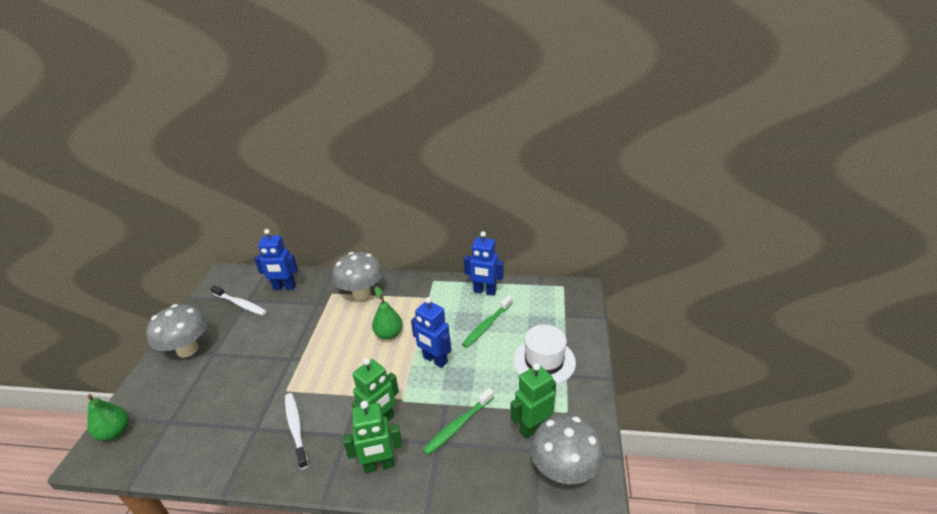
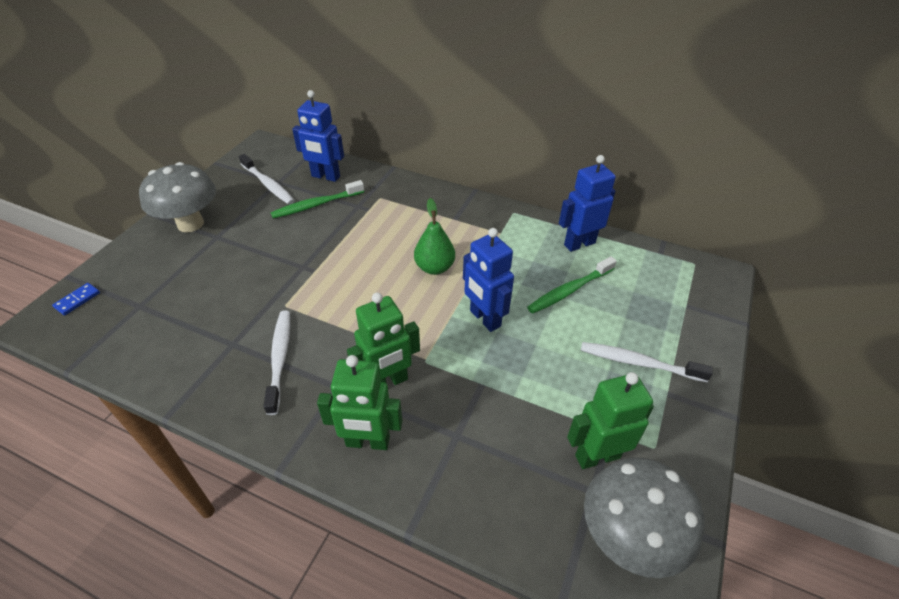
camera: 15 degrees right, 10 degrees up
green pear [87,394,129,441] -> blue domino [52,283,100,316]
grey mushroom [332,252,383,300] -> none
green toothbrush [423,388,494,455] -> green toothbrush moved to [270,180,364,219]
blue robot [464,231,504,296] -> blue robot turned 120 degrees clockwise [559,155,616,252]
white hat [513,325,576,384] -> white toothbrush [581,342,713,382]

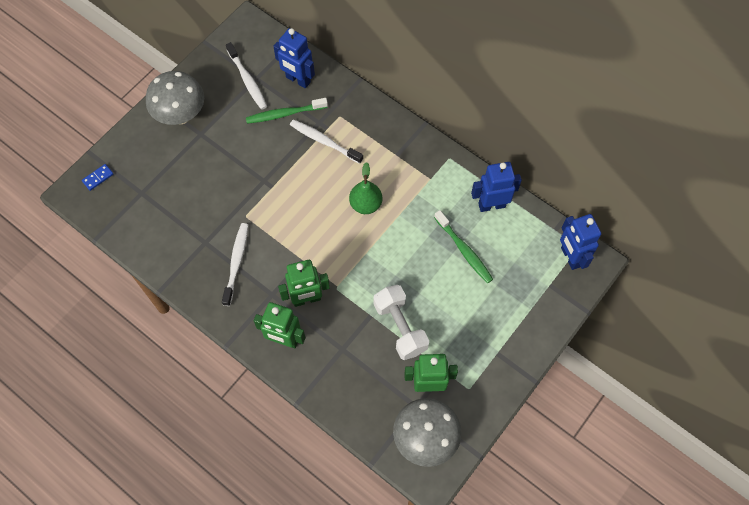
camera: 15 degrees right, 20 degrees up
blue robot [463,228,514,332] -> blue robot moved to [560,214,601,270]
green toothbrush [527,256,617,314] -> green toothbrush turned 105 degrees counterclockwise [434,210,493,283]
white toothbrush [581,342,713,382] -> white toothbrush moved to [290,120,363,164]
none -> white dumbbell [373,285,429,360]

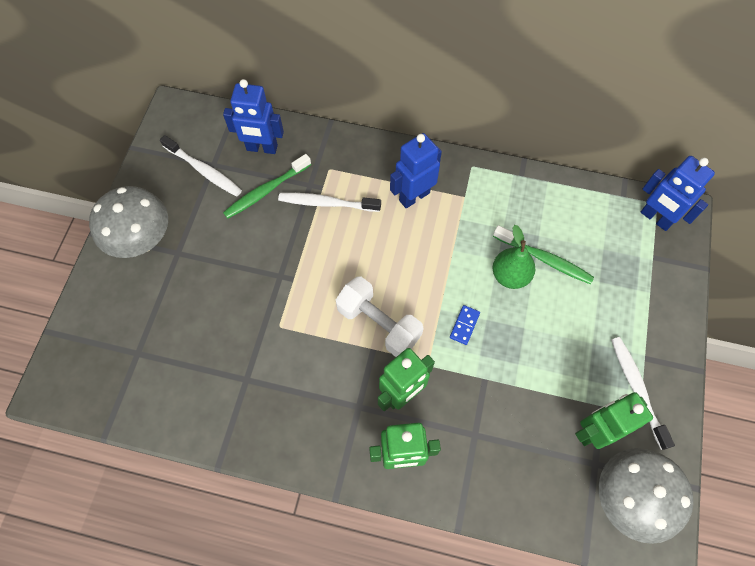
camera: 25 degrees left, 0 degrees up
blue domino [82,164,114,191] -> blue domino moved to [450,305,480,345]
white toothbrush [222,223,248,306] -> white toothbrush moved to [611,337,675,450]
green pear [349,162,382,214] -> green pear moved to [493,225,535,289]
white dumbbell [373,285,429,360] -> white dumbbell moved to [336,276,424,357]
blue robot [471,162,522,212] -> blue robot moved to [390,133,442,208]

